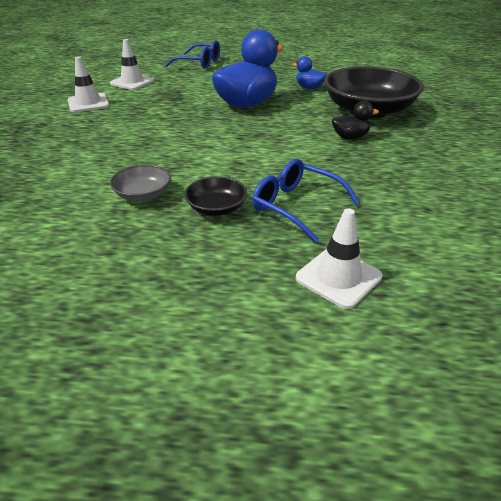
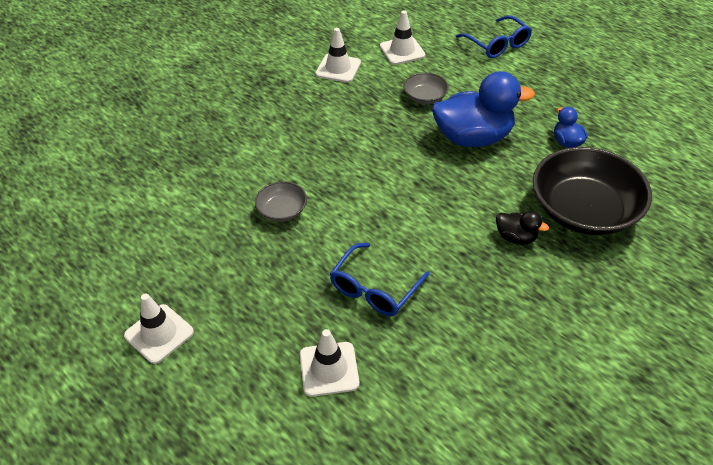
camera: 40 degrees right, 10 degrees up
black bowl [184,176,247,216] -> none
blue glasses [252,159,360,243] -> blue glasses turned 135 degrees counterclockwise [330,243,430,316]
none -> white traffic cone [124,293,194,364]
none -> grey bowl [403,73,449,104]

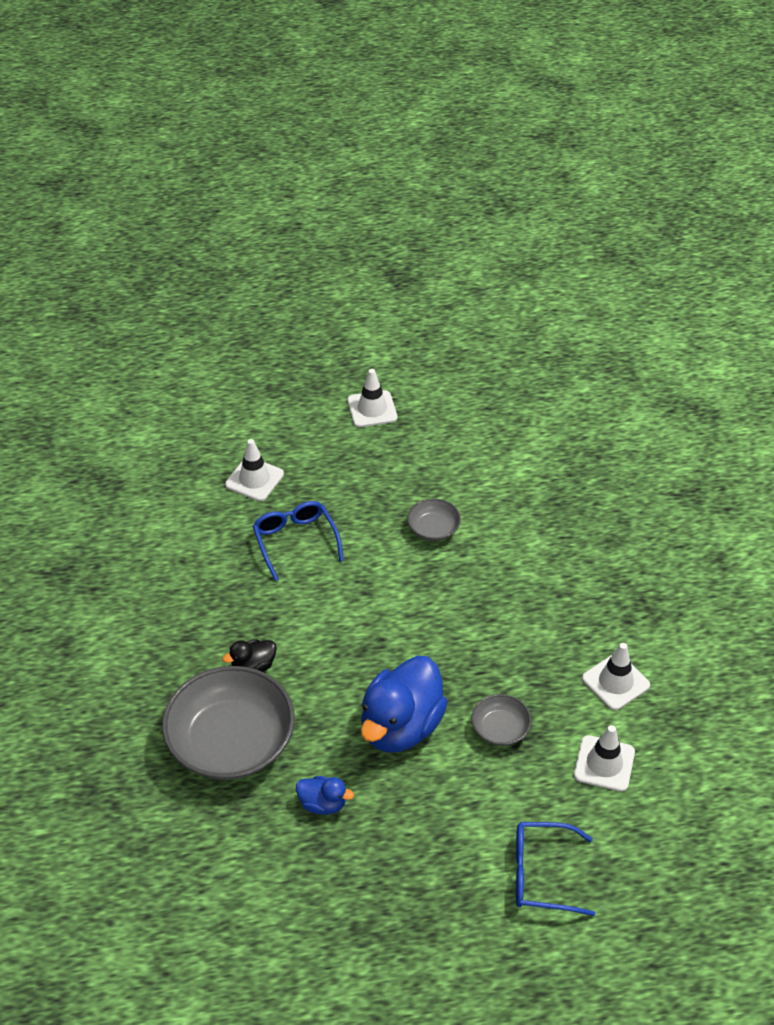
camera: 125 degrees right, 0 degrees up
black bowl [533,147,652,235] -> grey bowl [162,666,295,780]

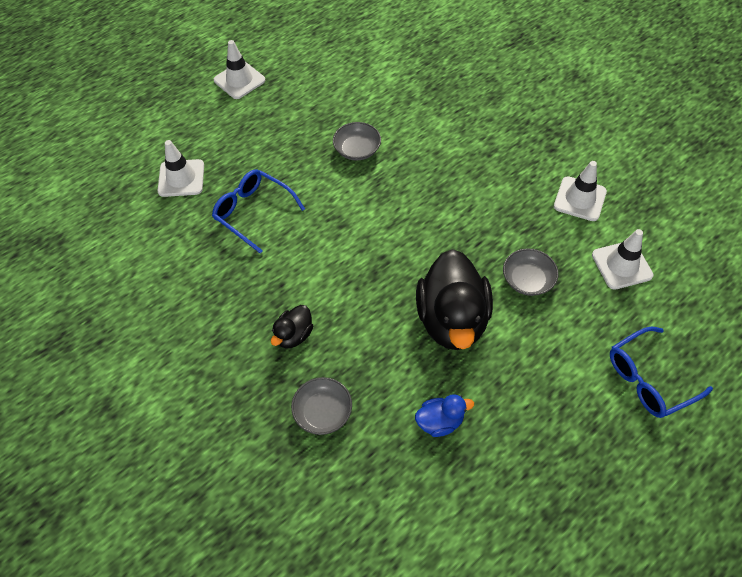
camera: 30 degrees left, 10 degrees up
grey bowl [162,666,295,780] -> grey bowl [291,377,352,435], size x0.46
blue duck [360,656,448,753] -> black duck [416,249,493,350]

